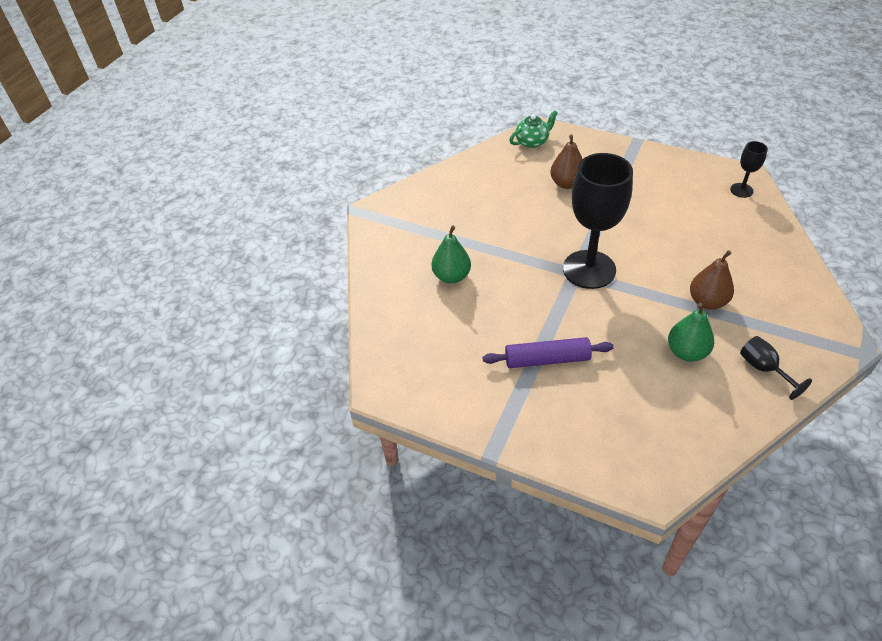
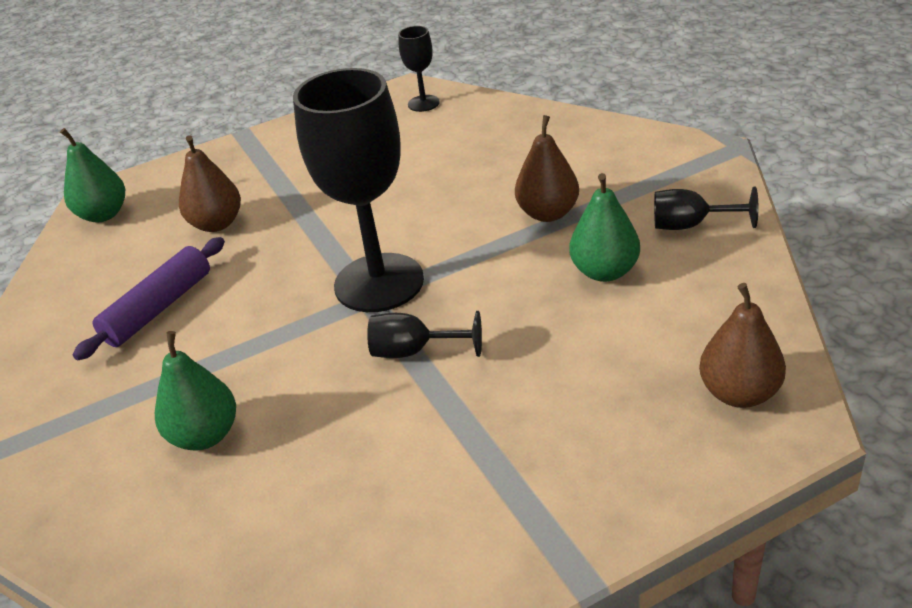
camera: 50 degrees left, 10 degrees down
purple rolling pin [483,337,614,368] -> purple rolling pin moved to [73,237,225,360]
green teapot [509,110,558,148] -> green pear [60,128,125,222]
none -> black goblet [367,311,482,358]
none -> brown pear [699,283,786,408]

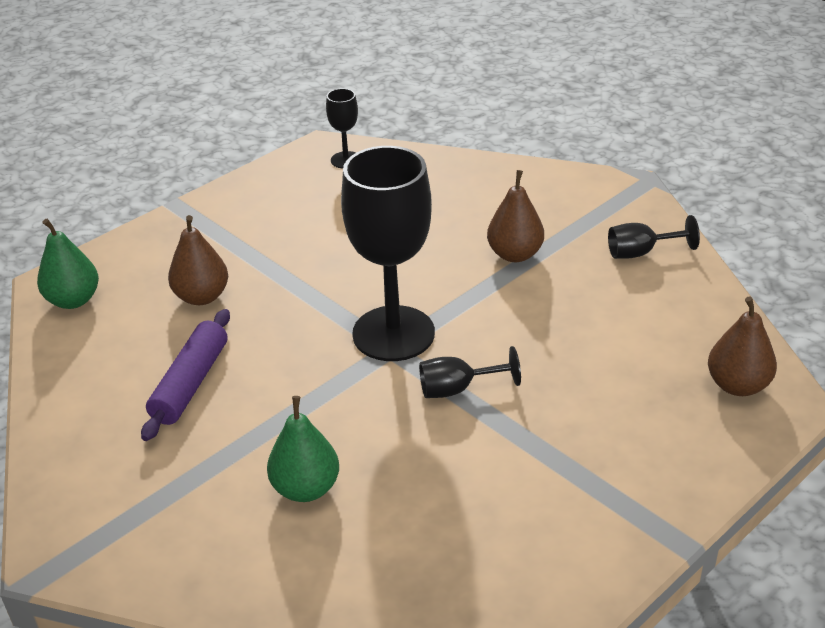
camera: 20 degrees left, 0 degrees up
green pear [570,173,640,282] -> none

